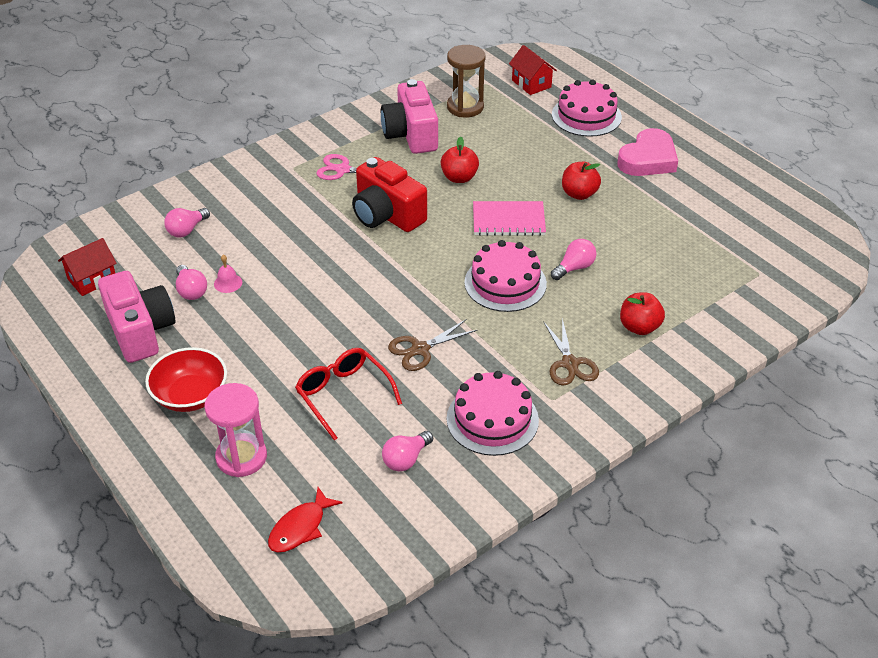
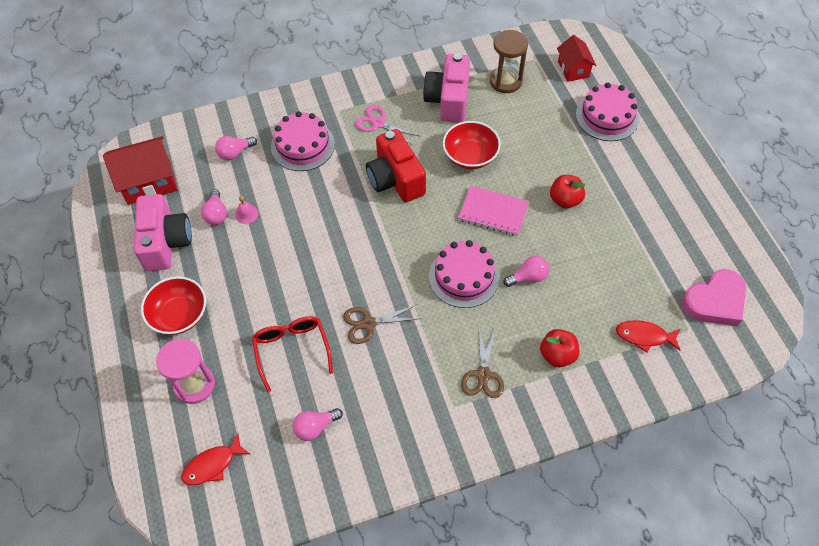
camera: 20 degrees right, 15 degrees up
red house [58,238,117,296] -> red house [103,136,177,205], size x1.60
red apple [441,136,479,183] -> red bowl [443,121,501,169]
pink cake [447,371,539,456] -> pink cake moved to [271,111,335,171]
pink heart [617,128,678,176] -> pink heart moved to [682,269,746,326]
none -> red fish [616,320,681,352]

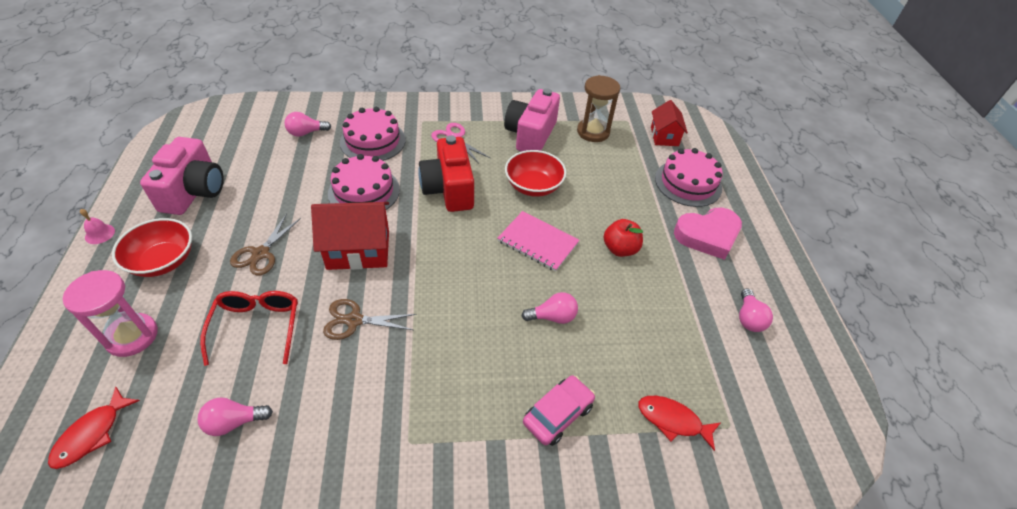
camera: 10 degrees right, 10 degrees down
red house [103,136,177,205] -> red house moved to [311,202,389,270]
red fish [181,433,250,485] -> red fish turned 45 degrees counterclockwise [48,387,140,469]
pink light bulb [201,189,227,225] -> pink light bulb moved to [739,289,773,332]
pink bell [235,196,258,224] -> pink bell moved to [80,209,115,244]
pink cake [429,240,500,308] -> pink cake moved to [328,154,400,210]
brown scissors [461,327,504,398] -> brown scissors moved to [230,214,301,276]
red apple [540,329,579,367] -> pink car [523,375,595,446]
pink heart [682,269,746,326] -> pink heart moved to [674,208,742,260]

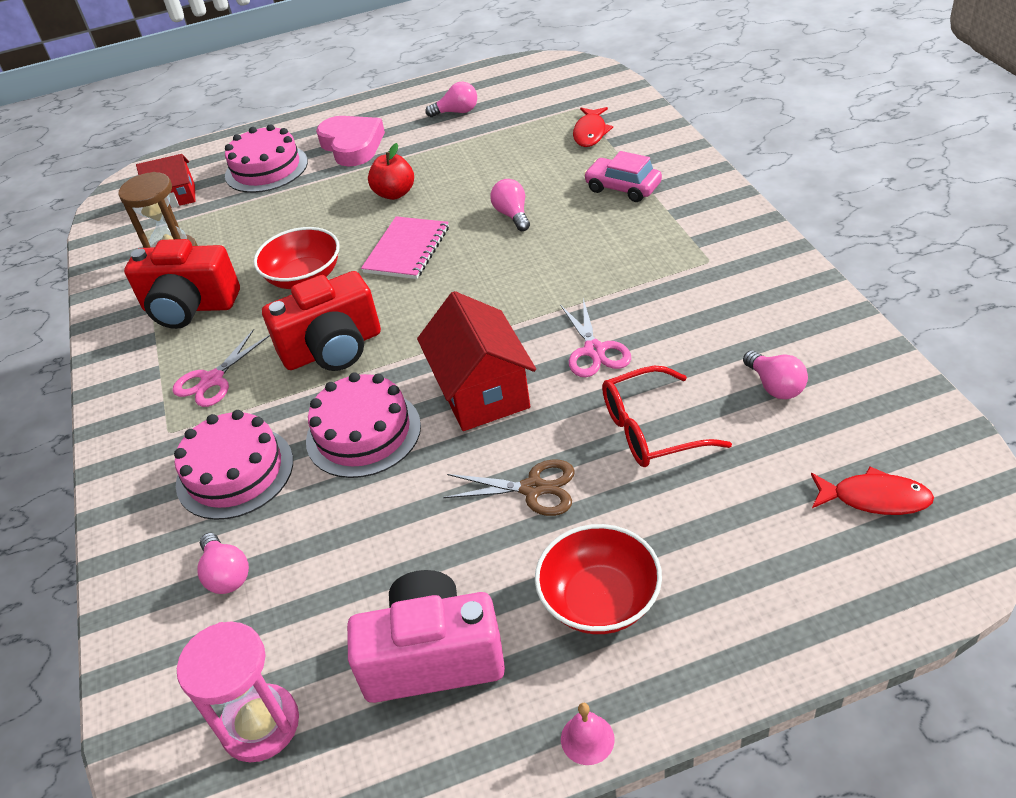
camera: 95 degrees left, 5 degrees down
pink hourglass [63,270,158,357] -> pink hourglass moved to [177,621,299,762]
brown scissors [323,299,416,340] -> pink scissors [560,298,631,377]
pink camera [504,88,560,152] -> red camera [124,239,240,329]

